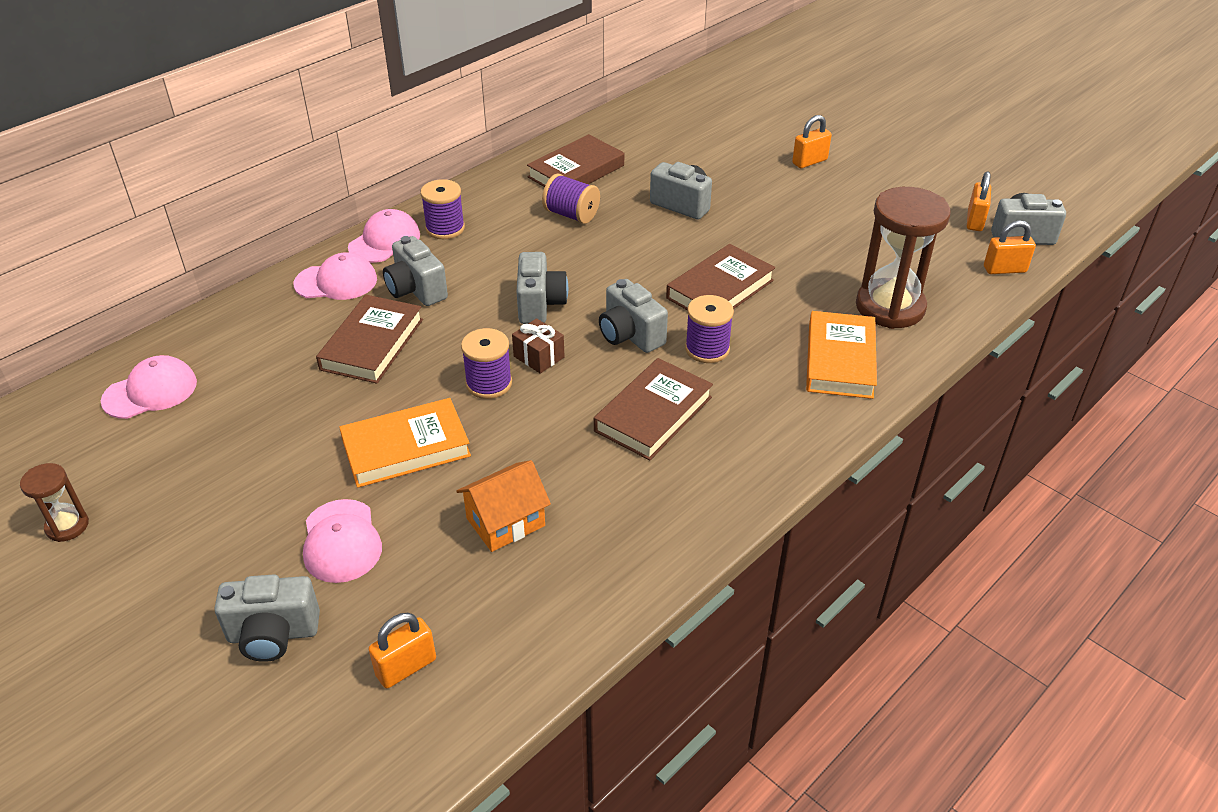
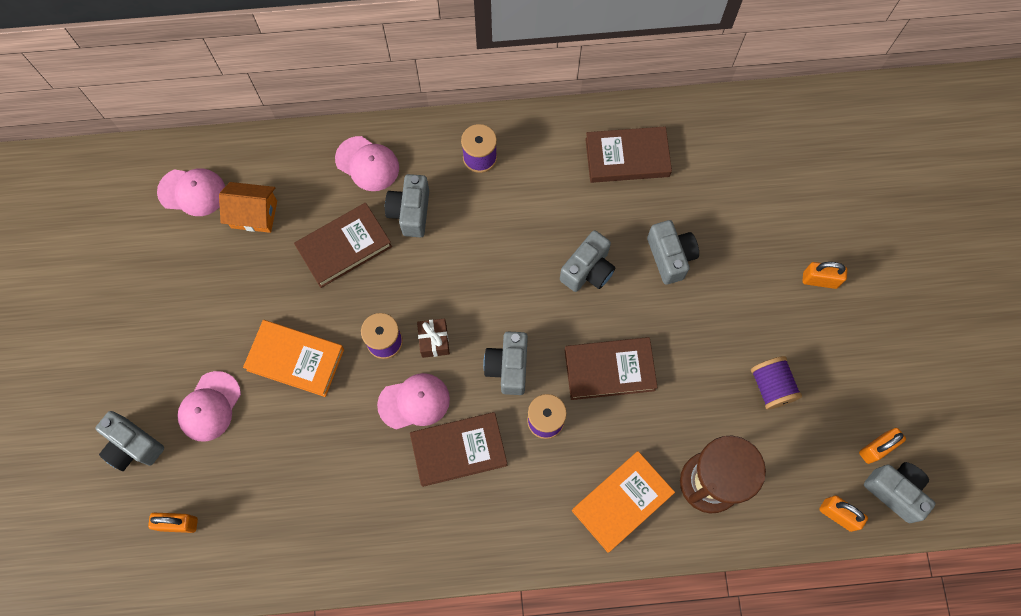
camera: 40 degrees right, 30 degrees up
brown hourglass [20,463,89,542] -> none
pink cap [348,209,420,263] -> pink cap moved to [377,373,450,430]
orange house [456,460,551,552] -> orange house moved to [219,182,277,233]
grey camera [516,252,568,324] -> grey camera moved to [560,230,615,292]
purple spool [542,174,600,224] -> purple spool moved to [751,356,802,410]

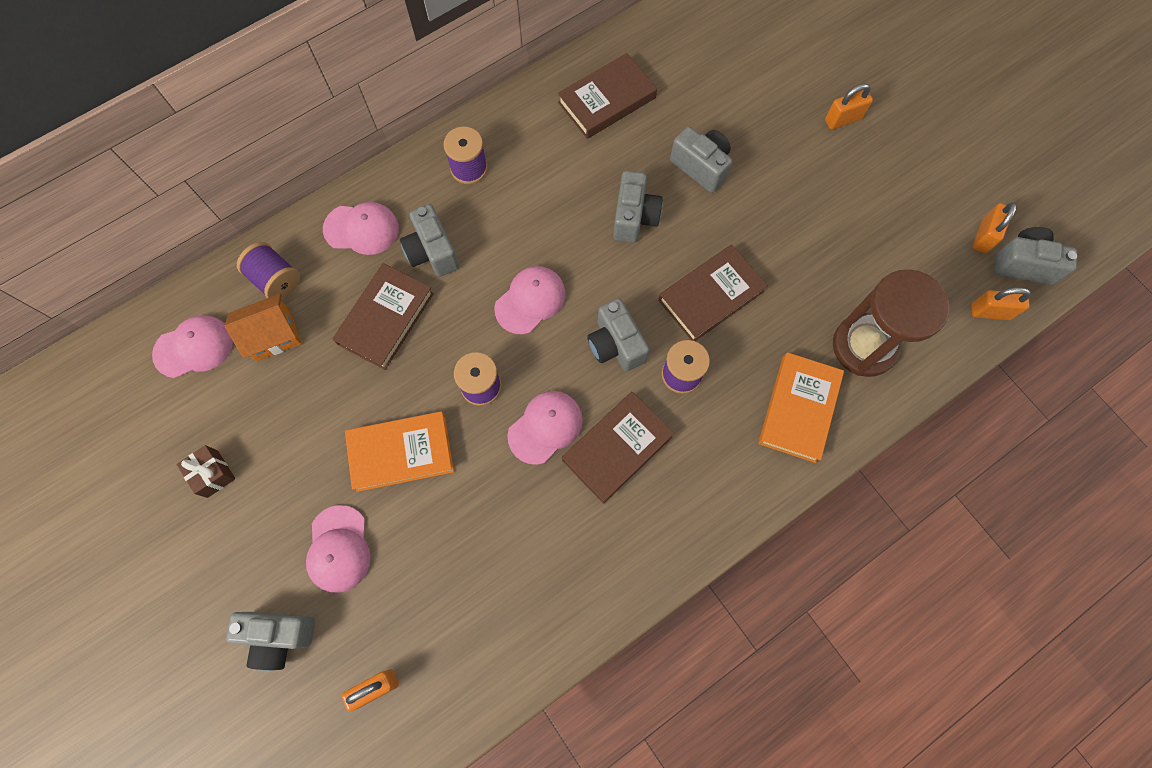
camera: 30 degrees left, 0 degrees up
brown gift [417,319,450,358] -> brown gift moved to [176,445,236,498]
purple spool [751,356,802,410] -> purple spool moved to [237,242,300,300]
none -> pink cap [494,266,566,334]

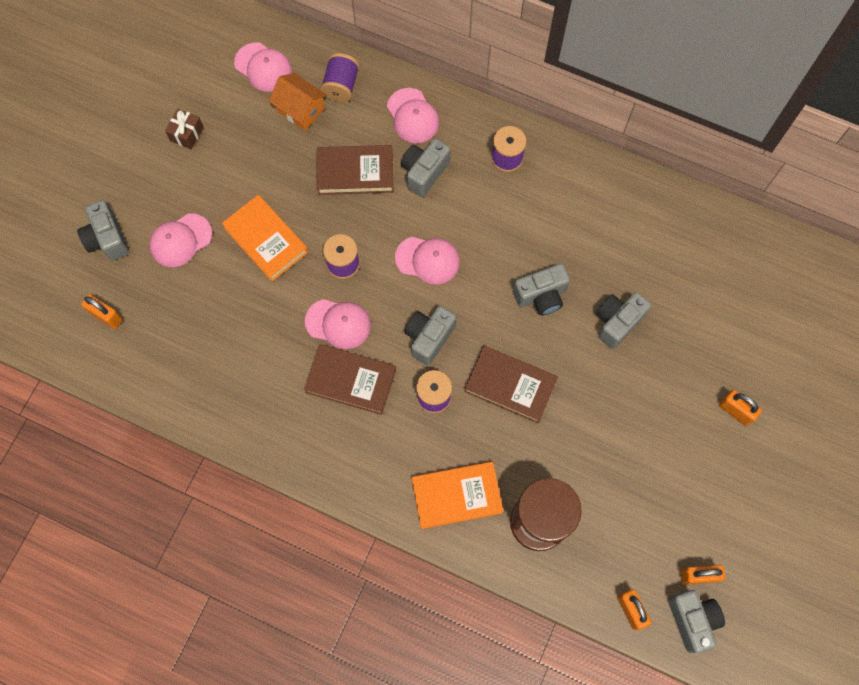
camera: 60 degrees right, 0 degrees up
brown book [558,53,657,139] -> none
grey camera [670,126,732,193] -> grey camera turned 150 degrees counterclockwise [596,292,651,349]

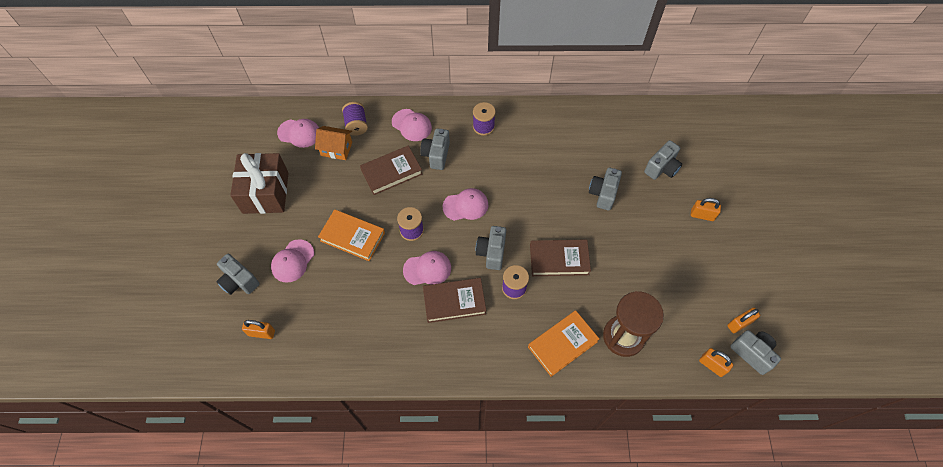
camera: 25 degrees left, 10 degrees down
brown gift [165,109,204,149] -> brown gift [230,153,288,214], size x2.35
grey camera [513,264,570,315] -> grey camera moved to [644,140,682,180]

